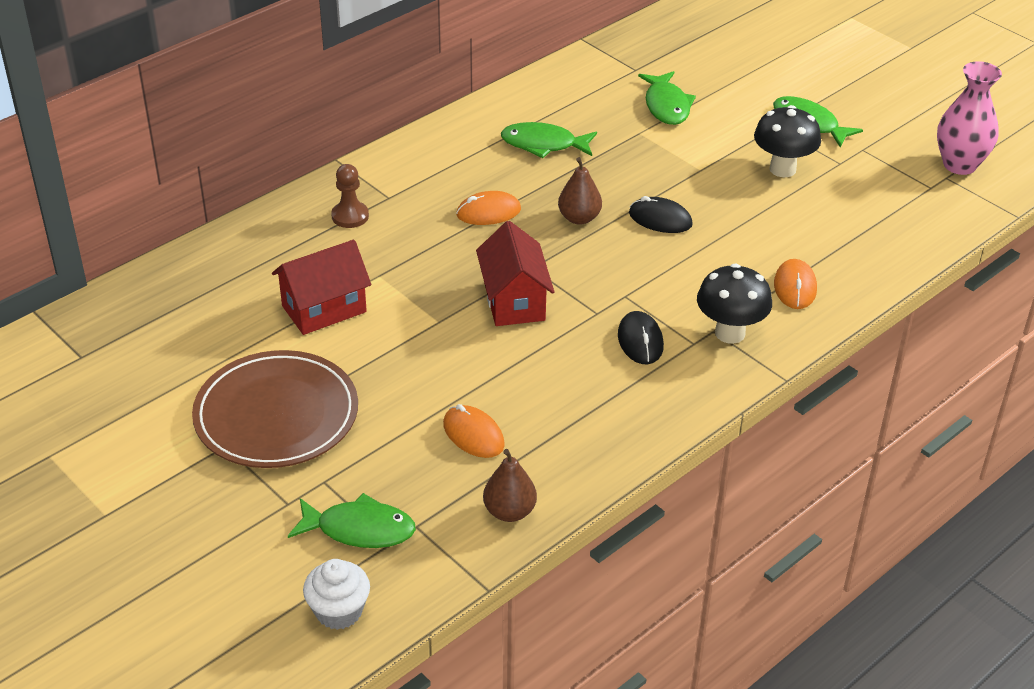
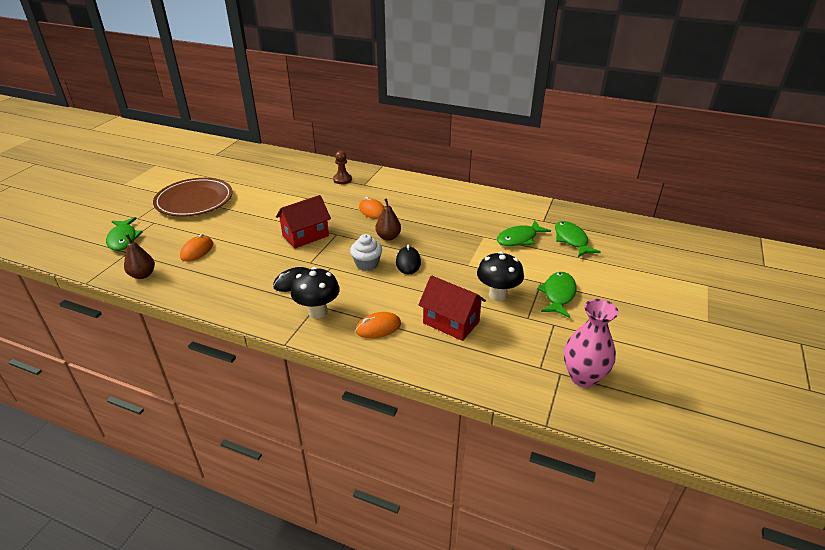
camera: 65 degrees right, 5 degrees down
red house [272,240,371,335] -> red house moved to [418,276,486,341]
white cupcake [303,559,370,630] -> white cupcake moved to [350,234,382,271]
green fish [501,122,597,158] -> green fish moved to [555,221,601,257]

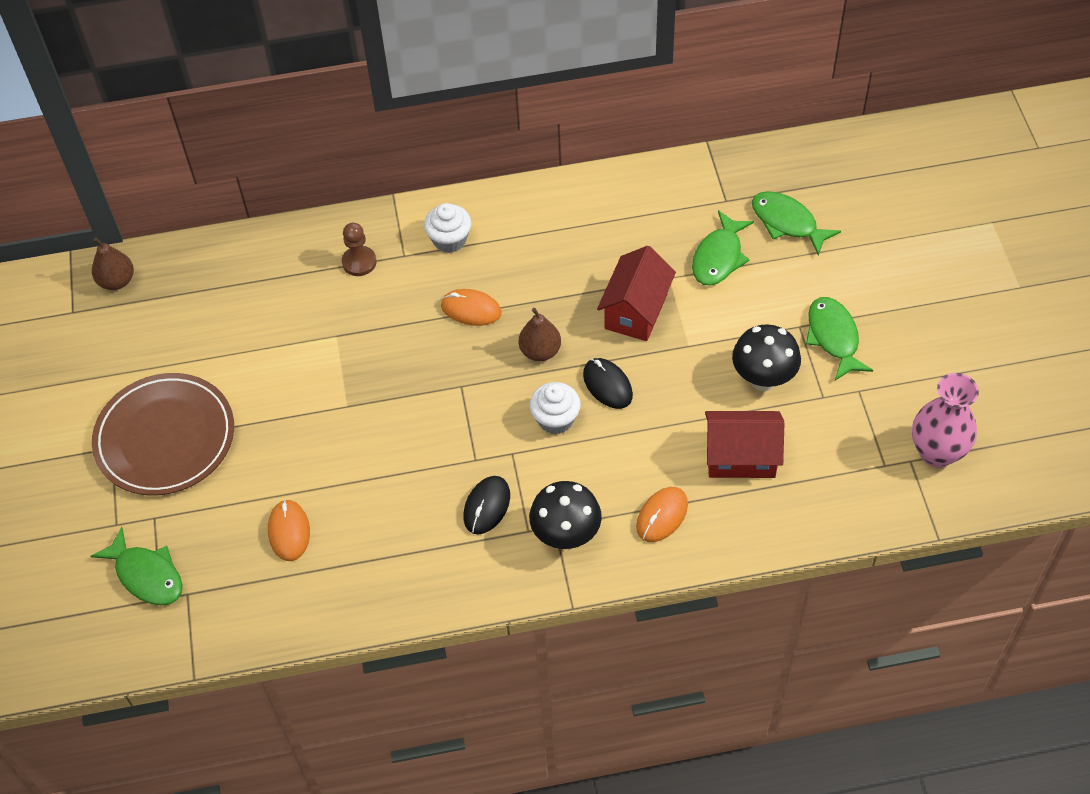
camera: 30 degrees left, 20 degrees up
brown pear [124,234,155,279] -> brown pear moved to [92,237,134,290]
red house [276,195,331,248] -> red house moved to [597,246,676,341]
none -> white cupcake [424,203,471,253]

